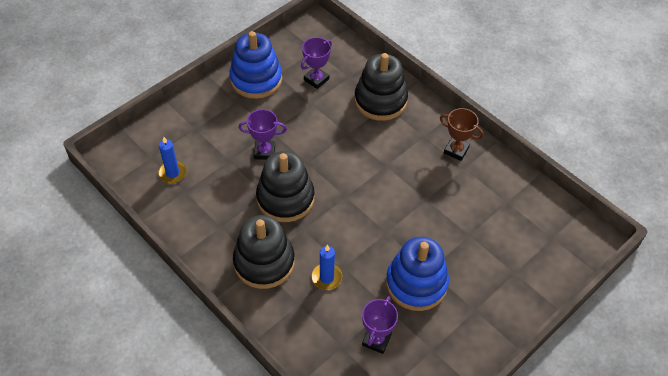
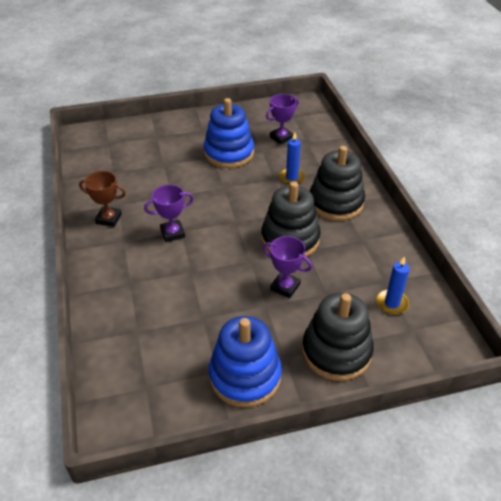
camera: 150 degrees left, 10 degrees down
purple trophy [301,37,332,89] -> purple trophy moved to [144,184,194,242]
black stacking toy [354,53,408,121] -> black stacking toy moved to [302,292,374,381]
brown trophy [440,108,484,161] -> brown trophy turned 45 degrees counterclockwise [79,171,126,227]

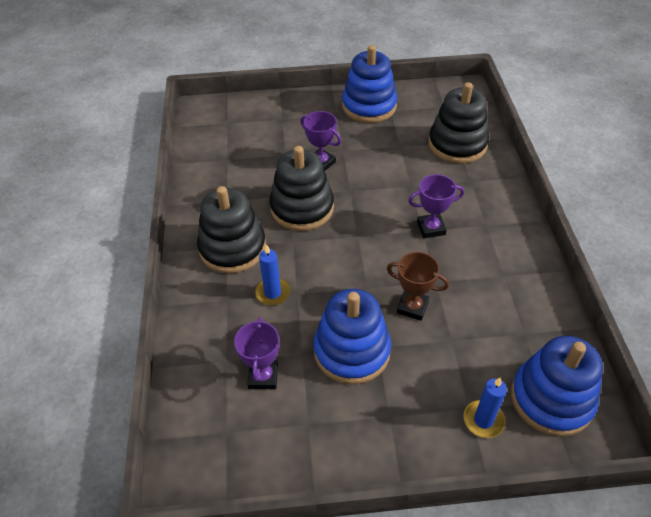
camera: 170 degrees left, 5 degrees up
brown trophy [79,171,126,227] -> brown trophy moved to [386,252,449,321]
purple trophy [266,94,299,145] -> purple trophy turned 60 degrees counterclockwise [234,317,279,389]
black stacking toy [302,292,374,381] -> black stacking toy moved to [429,82,489,164]
blue candle [376,256,410,314] -> blue candle moved to [463,378,507,438]
none -> blue stacking toy [511,336,603,437]

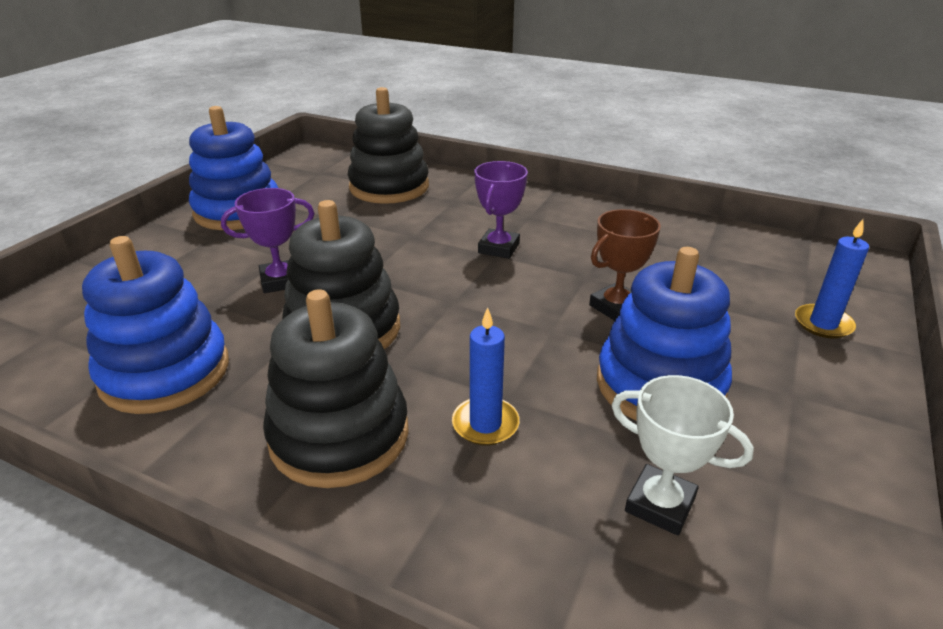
camera: 60 degrees left, 15 degrees down
purple trophy [234,317,279,389] -> white trophy [612,375,754,535]
blue stacking toy [511,336,603,437] -> blue stacking toy moved to [82,236,229,414]

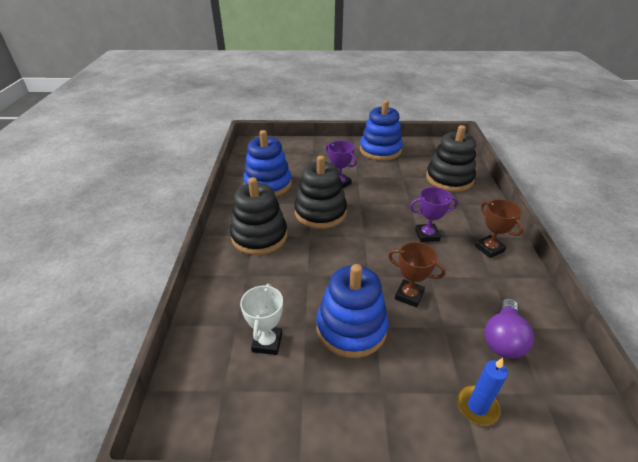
camera: 65 degrees right, 5 degrees up
blue candle [452,307,520,446] -> none
none -> brown trophy [475,199,523,258]
none -> purple light bulb [485,298,534,359]

